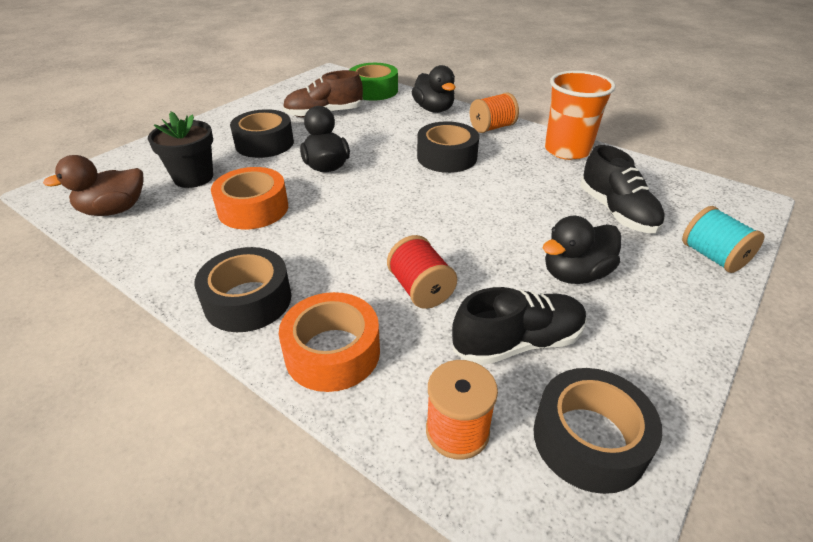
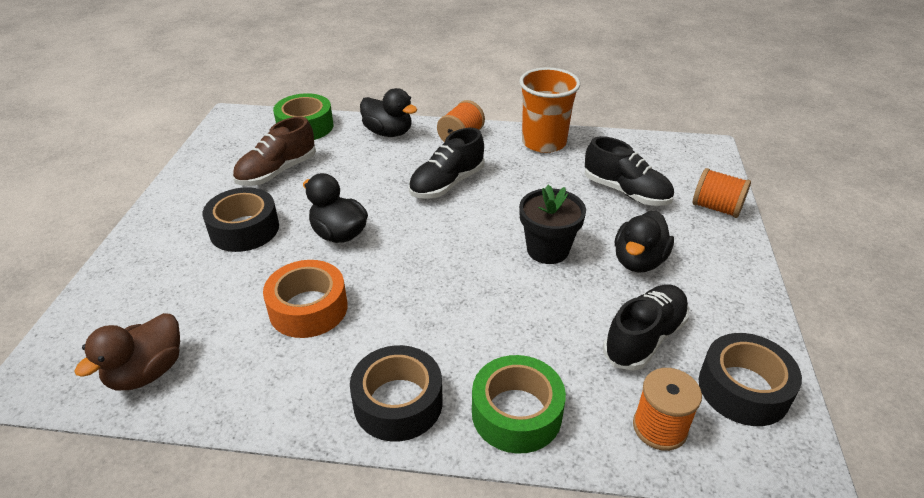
camera: 30 degrees left, 0 degrees up
black flower pot [148,111,213,188] -> black flower pot moved to [519,185,586,264]
orange tape [279,292,380,392] -> green tape [472,355,566,453]
red spool [387,235,457,309] -> none
black tape [417,121,479,173] -> black shoe [409,128,485,199]
turquoise spool [682,206,764,273] -> orange spool [693,168,751,218]

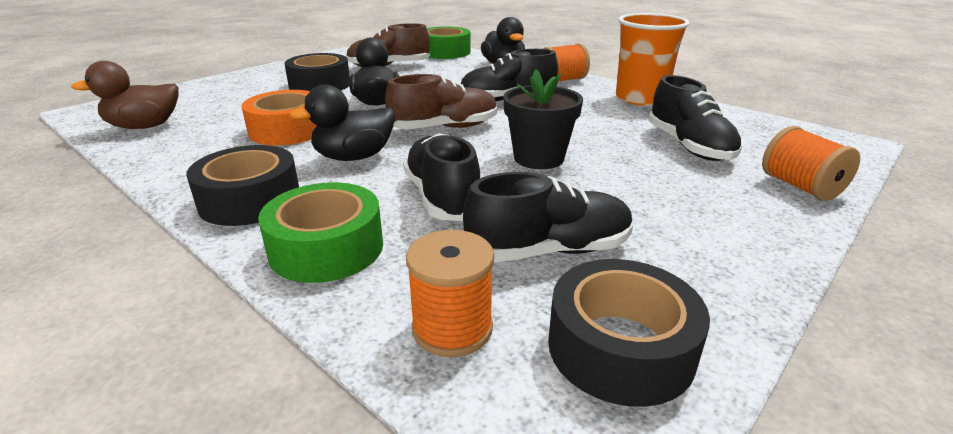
camera: 35 degrees right, 10 degrees down
black duck [615,211,674,273] -> black duck moved to [289,85,395,161]
none -> brown shoe [385,74,498,129]
none -> black shoe [403,133,480,221]

